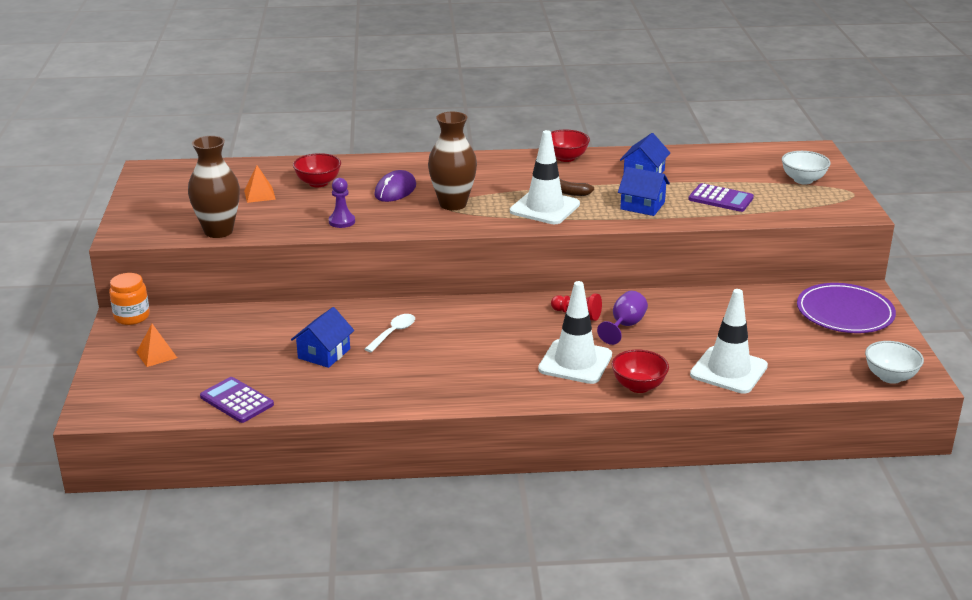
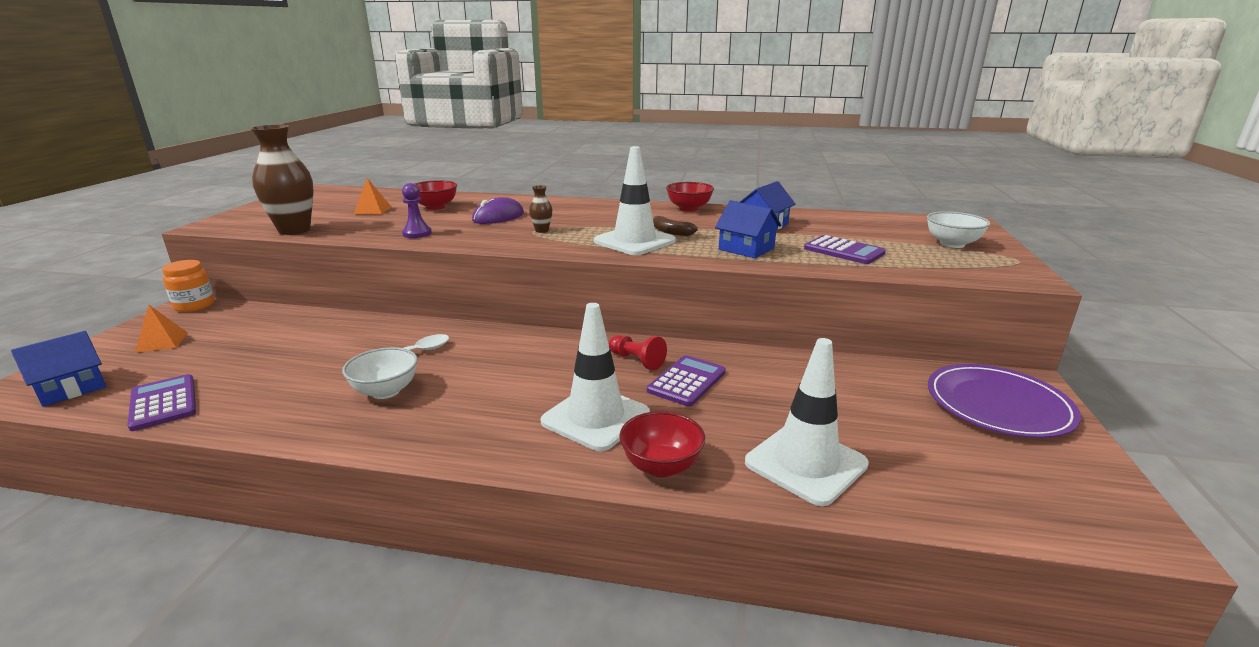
camera: 15 degrees right, 5 degrees down
blue house [291,307,354,368] -> blue house moved to [11,331,106,407]
brown vase [428,112,477,210] -> brown vase [529,185,552,233], size x0.44
purple goblet [597,291,648,345] -> purple calculator [647,355,726,406]
white bowl [865,341,924,384] -> white bowl moved to [342,347,418,399]

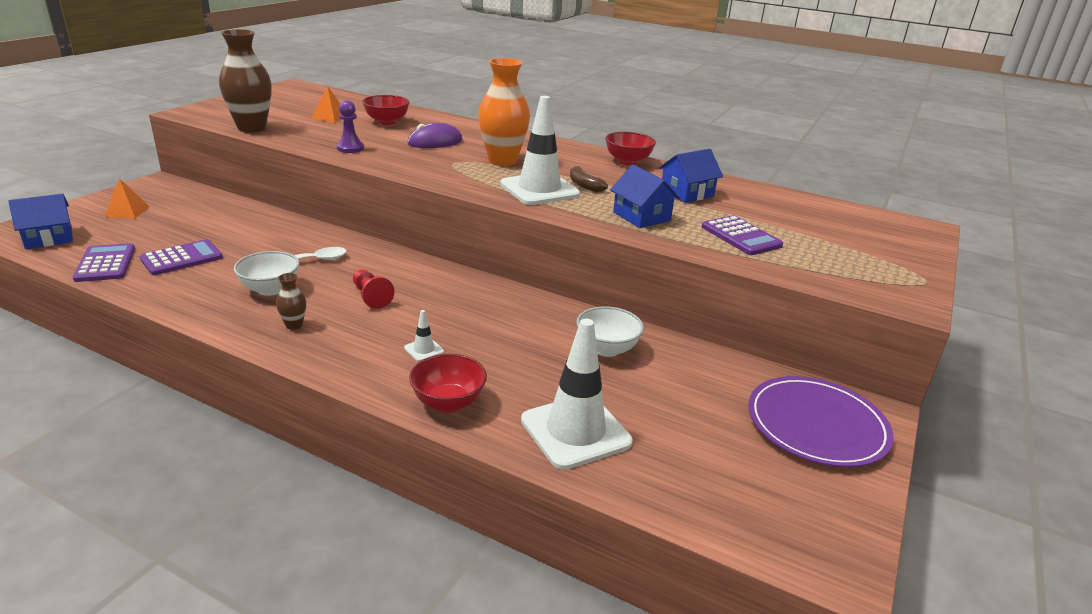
camera: 15 degrees right, 5 degrees up
orange jar [162,260,215,312] -> none
brown vase [529,185,552,233] -> brown vase moved to [276,273,306,330]
white traffic cone [541,303,650,451] -> white traffic cone [404,310,444,362], size x0.40
red pawn [609,335,667,370] -> red pawn moved to [353,269,395,309]
purple calculator [647,355,726,406] -> purple calculator moved to [140,239,223,275]
white bowl [927,211,990,248] -> white bowl moved to [576,306,644,357]
none -> orange vase [478,58,530,166]

